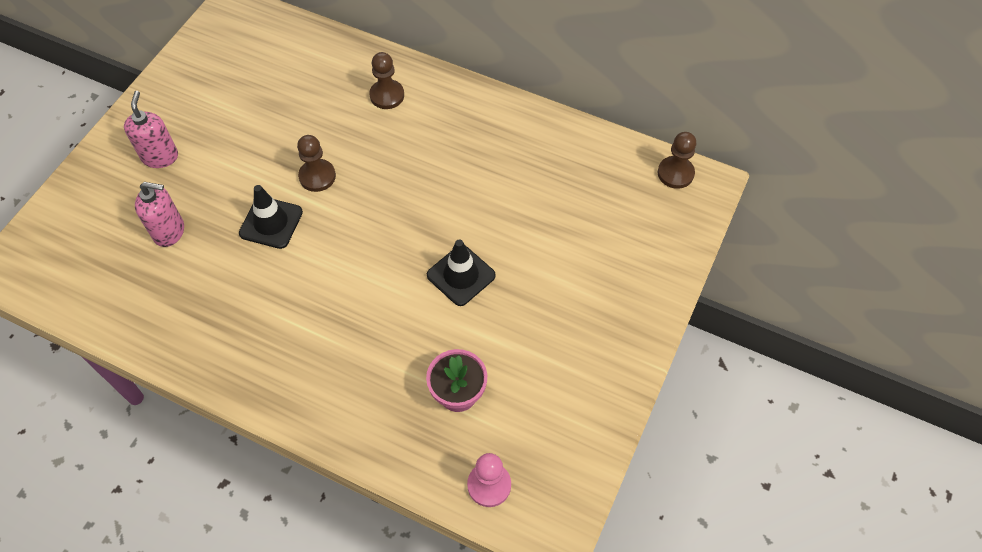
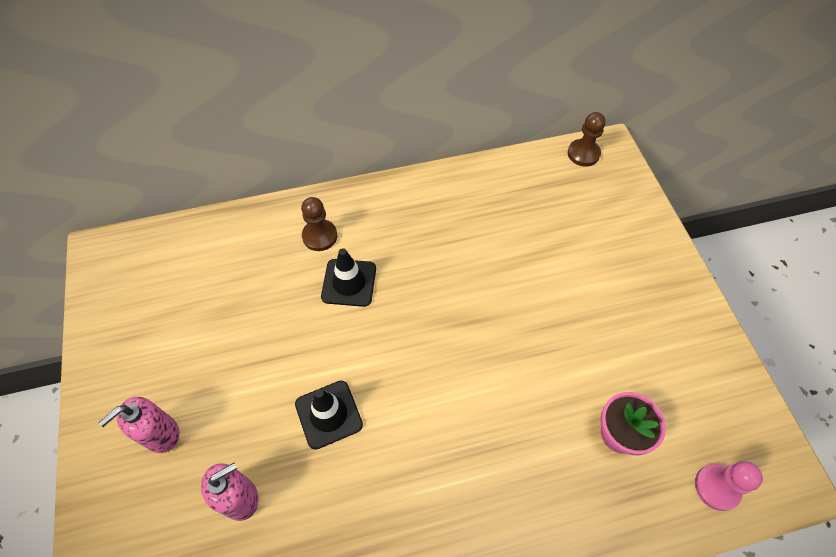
camera: 40 degrees left, 0 degrees up
pink soap dispenser [124,91,178,168] -> pink soap dispenser turned 90 degrees counterclockwise [98,397,180,453]
brown pawn [297,135,336,192] -> none
black traffic cone [427,240,496,306] -> black traffic cone moved to [321,248,376,307]

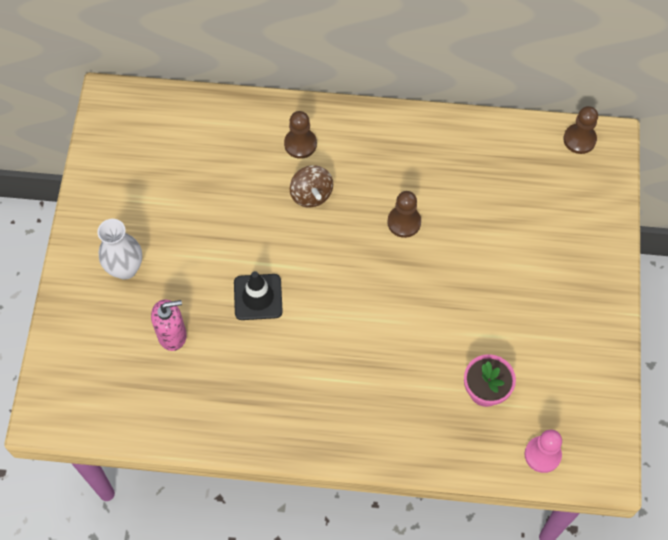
camera: 20 degrees right, 5 degrees up
pink soap dispenser [98,397,180,453] -> white vase [97,219,142,280]
black traffic cone [321,248,376,307] -> brown spinning top [290,165,333,207]
none -> brown pawn [387,191,421,238]

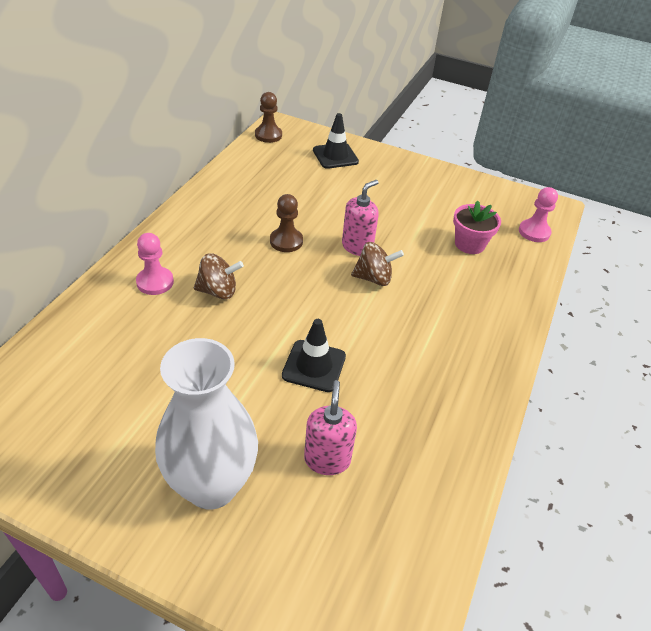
camera: 75 degrees left, 20 degrees down
white vase [97,219,142,280] -> white vase [155,338,258,510], size x1.59
brown pawn [284,111,317,159] -> pink pawn [136,233,174,295]
none -> black traffic cone [313,113,359,169]
none -> pink soap dispenser [342,180,379,256]
none -> brown spinning top [351,242,404,286]

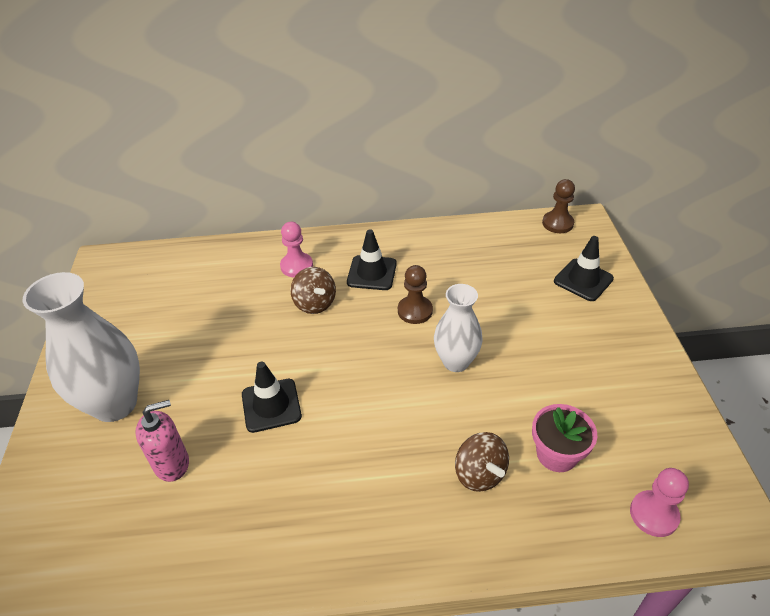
camera: 65 degrees right, 0 degrees up
pink soap dispenser [342,180,379,256] -> white vase [434,284,483,372]
brown spinning top [351,242,404,286] -> brown spinning top moved to [455,432,509,492]
none -> black traffic cone [347,229,397,290]

